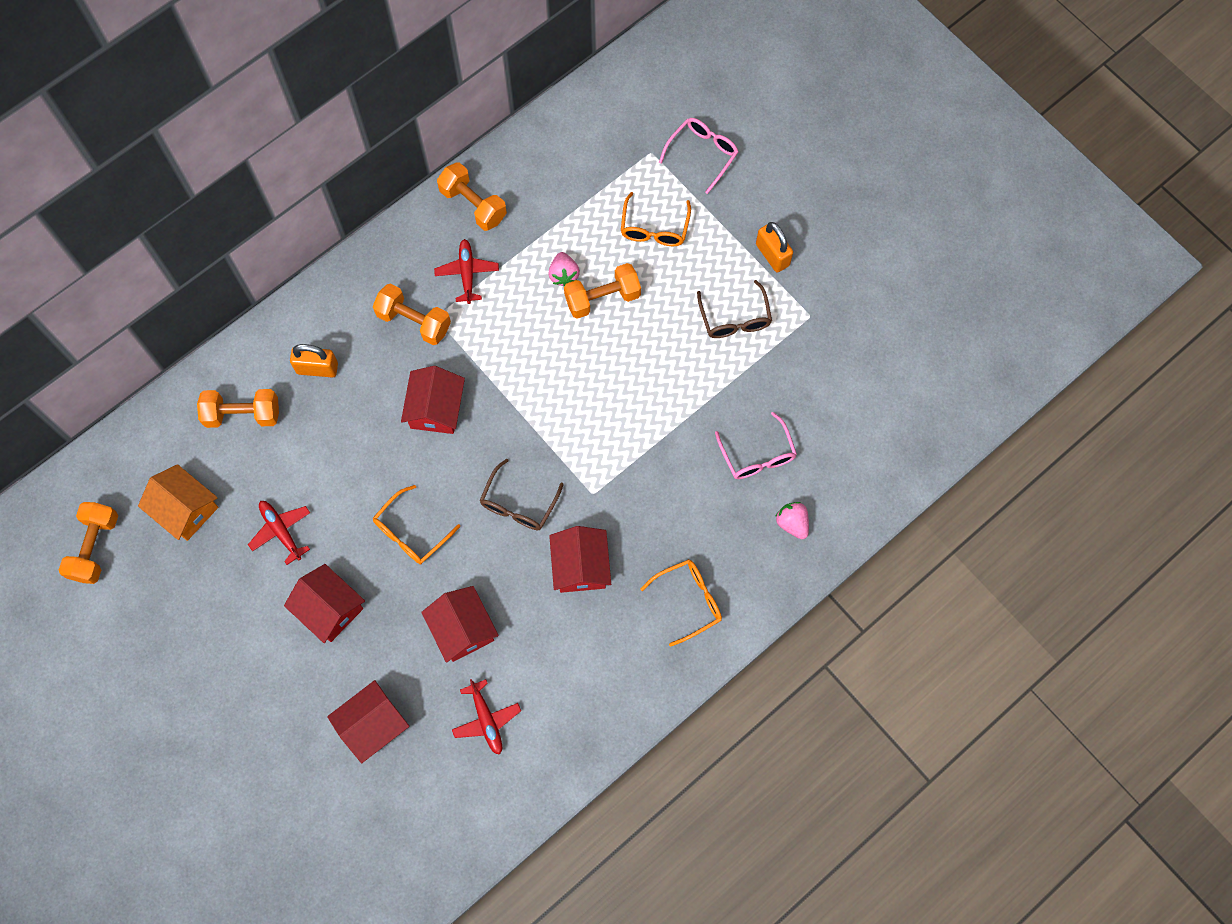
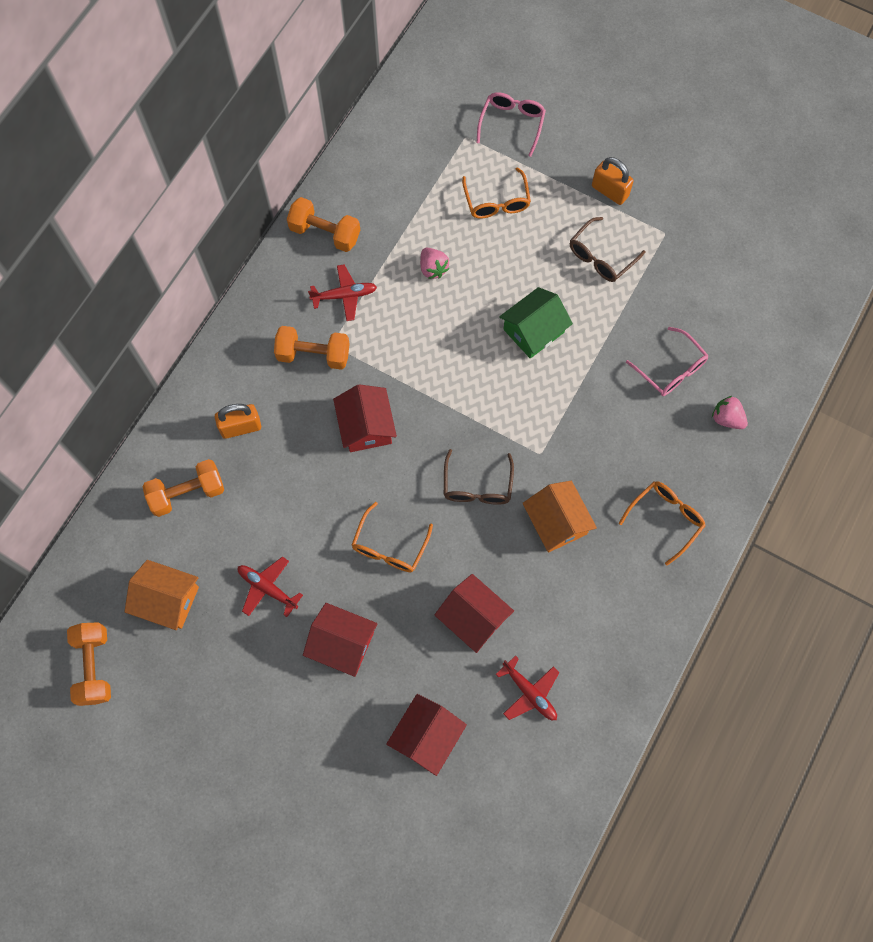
camera: 20 degrees left, 0 degrees up
red plane [434,239,499,304] -> red plane turned 105 degrees clockwise [308,265,377,321]
red house [549,526,611,593] -> orange house [523,481,597,552]
orange dumbbell [564,263,641,319] -> none
brown glasses [697,280,772,338] -> brown glasses turned 75 degrees clockwise [570,217,645,282]
none -> green house [499,287,573,359]

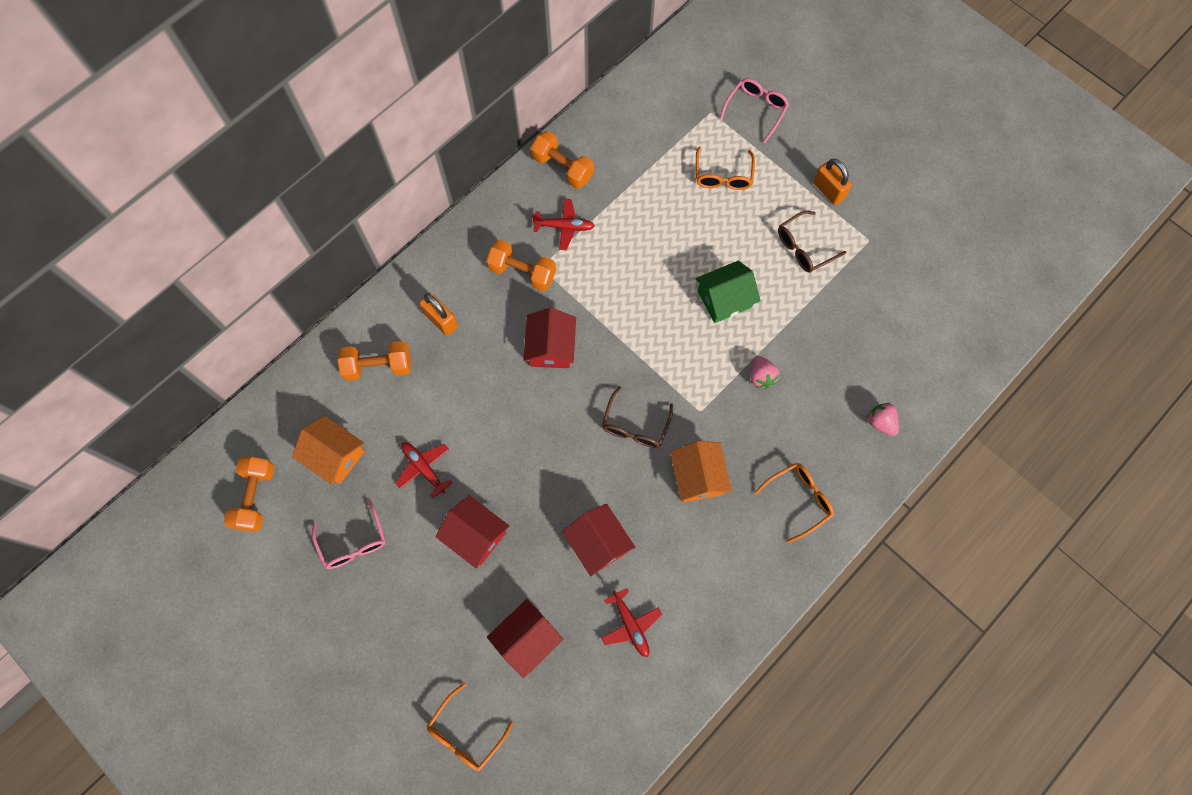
camera: 15 degrees right, 0 degrees up
orange padlock [215,404,261,439] -> orange padlock turned 45 degrees clockwise [419,293,458,336]
orange glasses [352,502,433,572] -> orange glasses moved to [426,683,514,771]
pink strawberry [420,248,449,279] -> pink strawberry moved to [750,356,779,389]
pink glasses [626,327,709,396] -> pink glasses moved to [312,498,386,569]

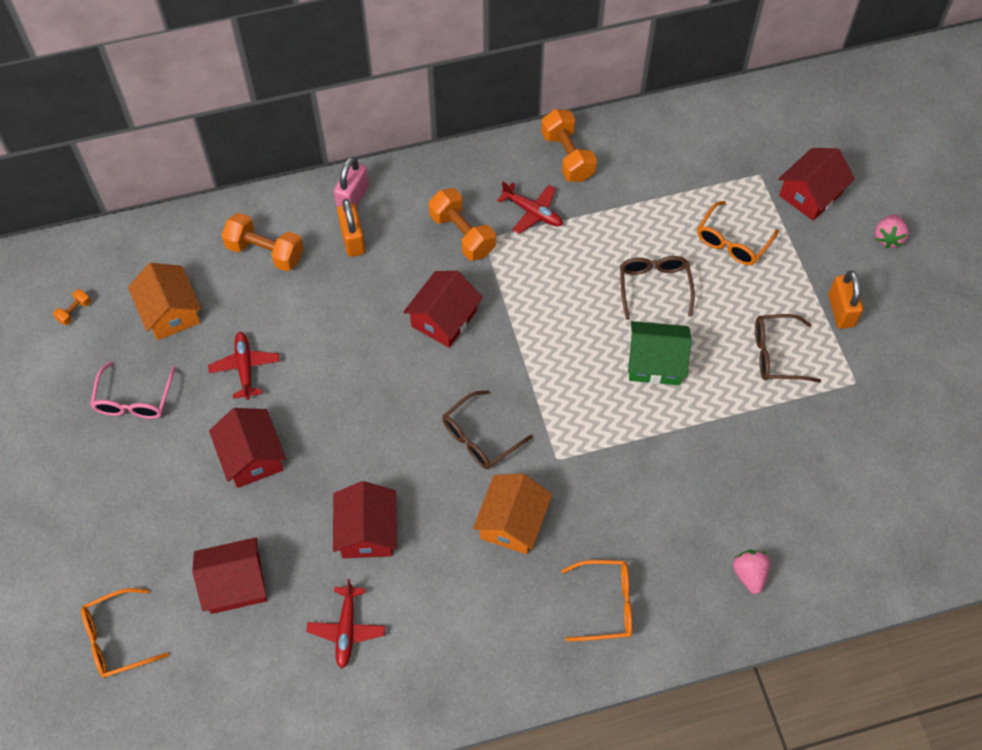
camera: 30 degrees right, 10 degrees down
orange dumbbell [224,457,274,531] -> orange dumbbell [53,289,91,325], size x0.47
pink glasses [719,78,789,143] -> red house [778,148,855,221]
pink strawberry [750,356,779,389] -> pink strawberry moved to [875,214,909,248]
none -> pink padlock [334,157,369,208]
none -> brown glasses [620,256,695,320]

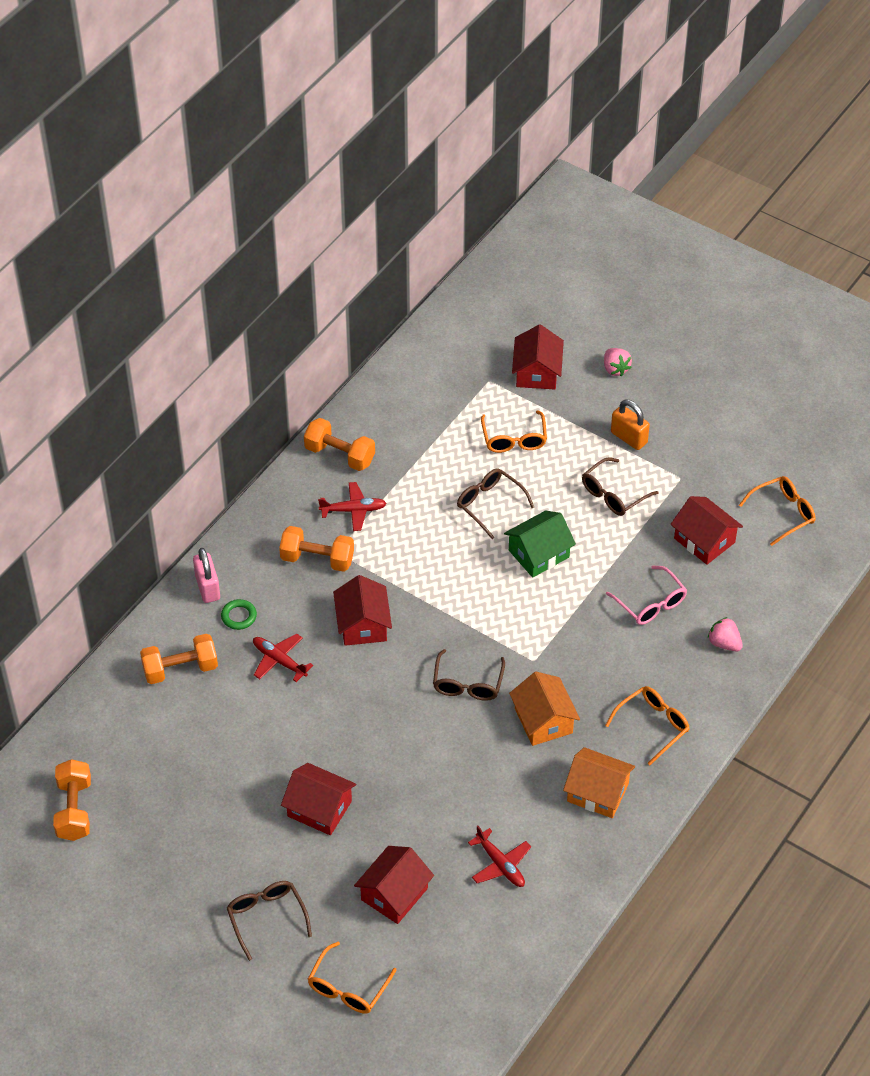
camera: 40 degrees left, 10 degrees down
orange dumbbell [53,289,91,325] -> orange dumbbell [53,759,91,841], size x2.11
pink glasses [90,361,176,419] -> pink glasses moved to [606,566,687,625]
orange house [128,263,202,340] -> orange house moved to [563,747,635,818]
red plane [208,332,280,400] -> red plane moved to [253,634,313,682]
red house [333,481,397,559] -> red house moved to [670,496,743,565]
orange padlock [337,199,366,257] -> green ring [221,599,257,630]
none -> brown glasses [227,881,312,961]
none -> orange glasses [739,476,815,546]

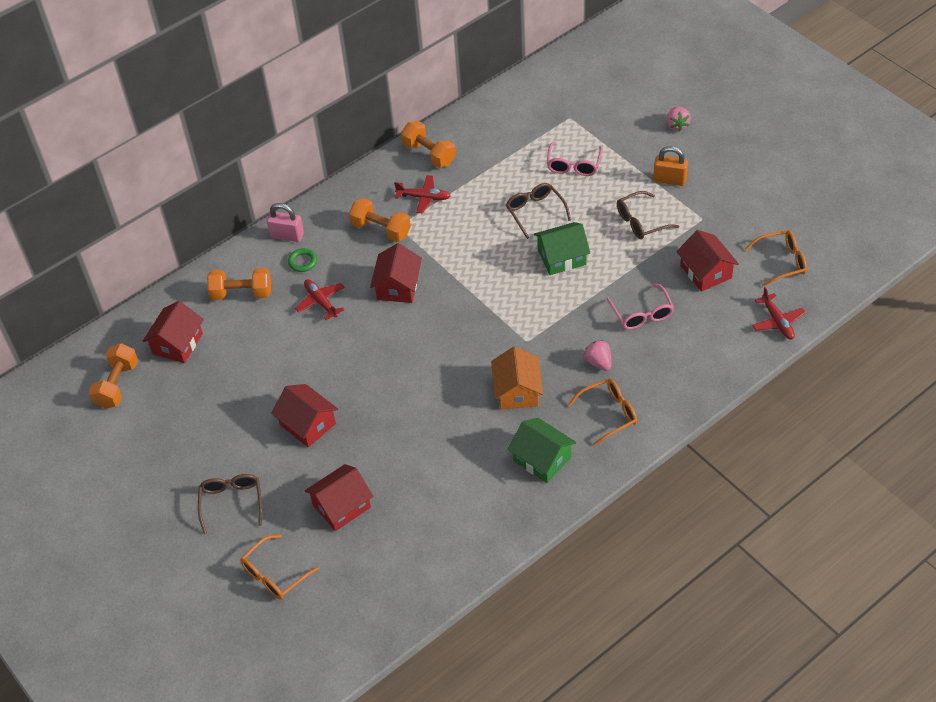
camera: 20 degrees right, 0 degrees up
pink padlock [193,548,220,603] -> pink padlock turned 75 degrees counterclockwise [267,203,304,242]
brown glasses [433,649,505,701] -> none
red plane [468,826,531,887] -> red plane moved to [752,287,806,340]
orange glasses [481,410,547,453] -> pink glasses [547,142,603,176]
red house [512,324,564,389] -> red house moved to [142,301,204,363]
orange house [563,747,635,818] -> green house [508,418,576,483]
orange padlock [611,400,650,450] -> orange padlock turned 45 degrees counterclockwise [653,146,688,186]
pink strawberry [708,617,743,652] -> pink strawberry moved to [584,340,611,371]

